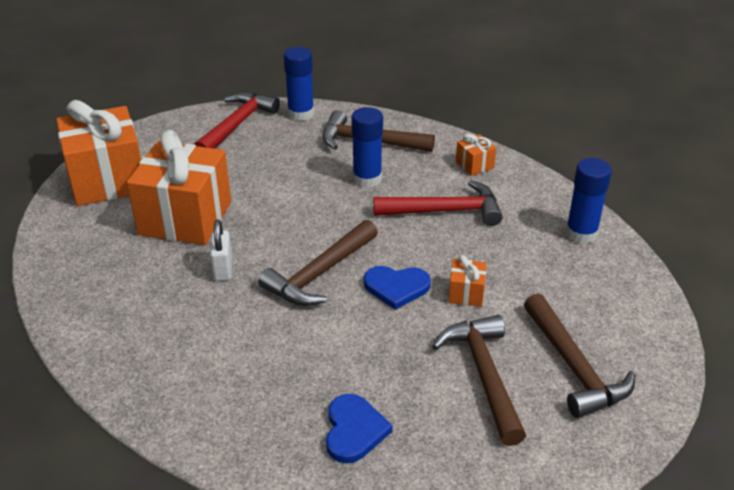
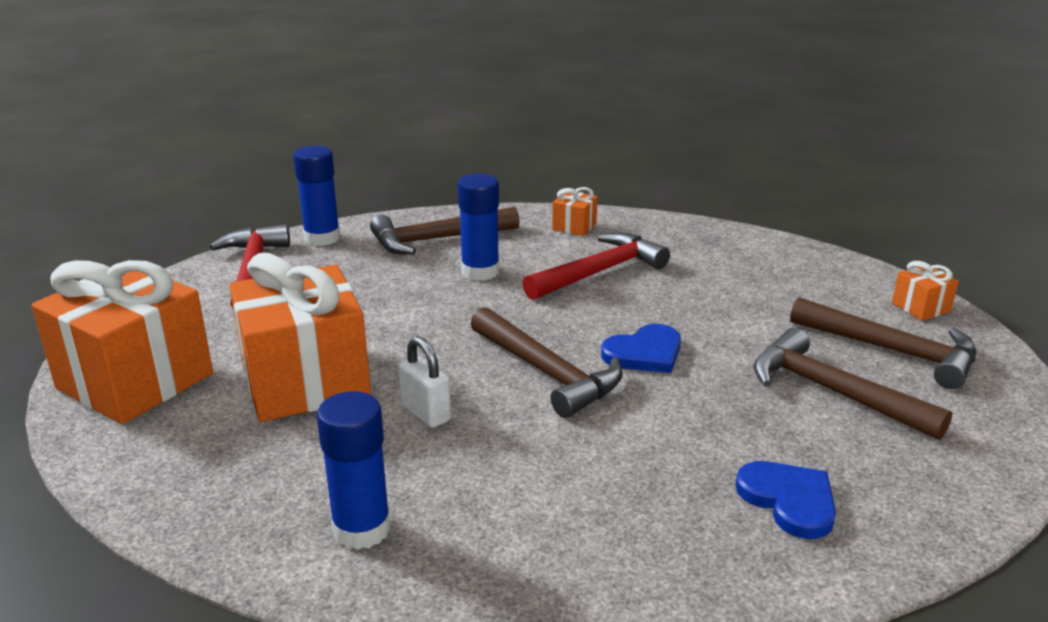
camera: 35 degrees left, 10 degrees down
brown hammer [258,220,378,306] -> brown hammer turned 45 degrees counterclockwise [470,307,623,418]
orange gift [448,255,486,307] -> orange gift moved to [892,261,959,321]
blue glue stick [565,158,612,244] -> blue glue stick moved to [317,391,391,550]

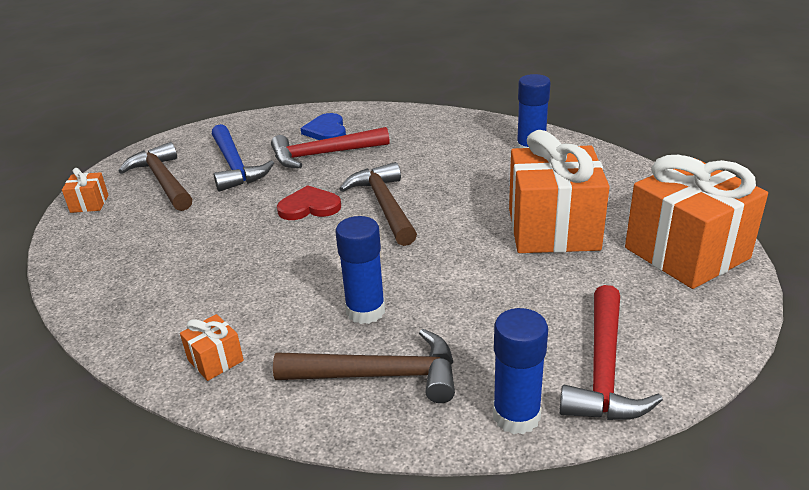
camera: 155 degrees left, 5 degrees up
white padlock [398,336,451,428] -> none
red hammer [522,232,670,300] -> red hammer moved to [271,127,390,168]
blue heart [601,324,681,373] -> red heart [277,185,341,220]
brown hammer [753,328,952,440] -> blue hammer [212,124,274,191]

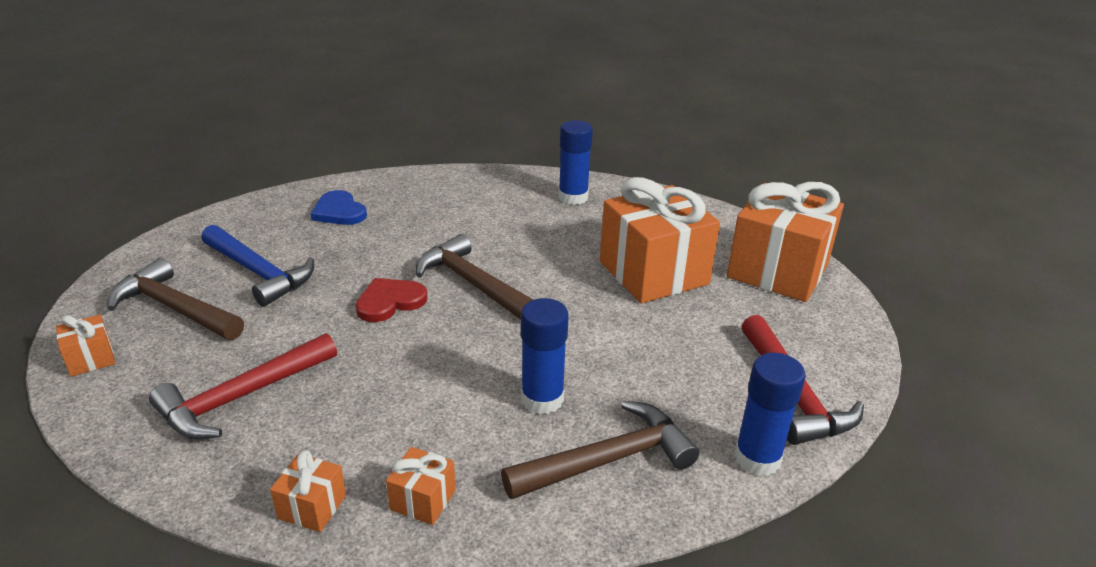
camera: 30 degrees left, 0 degrees up
red hammer [271,127,390,168] -> red hammer moved to [149,333,337,439]
none -> orange gift [270,450,346,532]

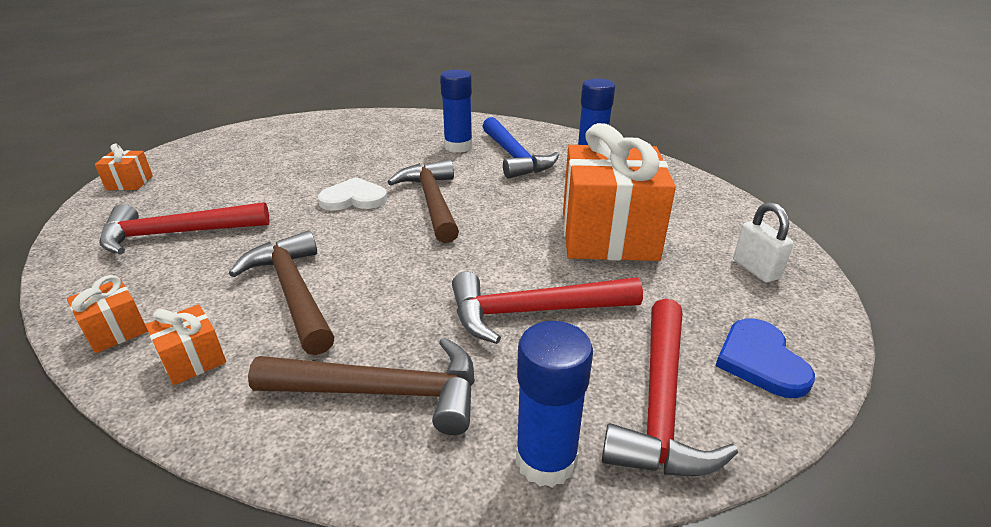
camera: 30 degrees right, 0 degrees up
brown hammer [107,258,244,340] -> brown hammer moved to [229,230,334,355]
blue hammer [201,225,314,306] -> blue hammer moved to [482,117,559,179]
blue heart [310,190,367,225] -> blue heart moved to [715,318,815,398]
red heart [356,278,427,322] -> white heart [318,177,387,211]
blue glue stick [521,298,569,414] -> blue glue stick moved to [440,69,473,153]
orange gift [727,182,844,302] -> white padlock [733,202,793,282]
none -> red hammer [452,272,643,344]

